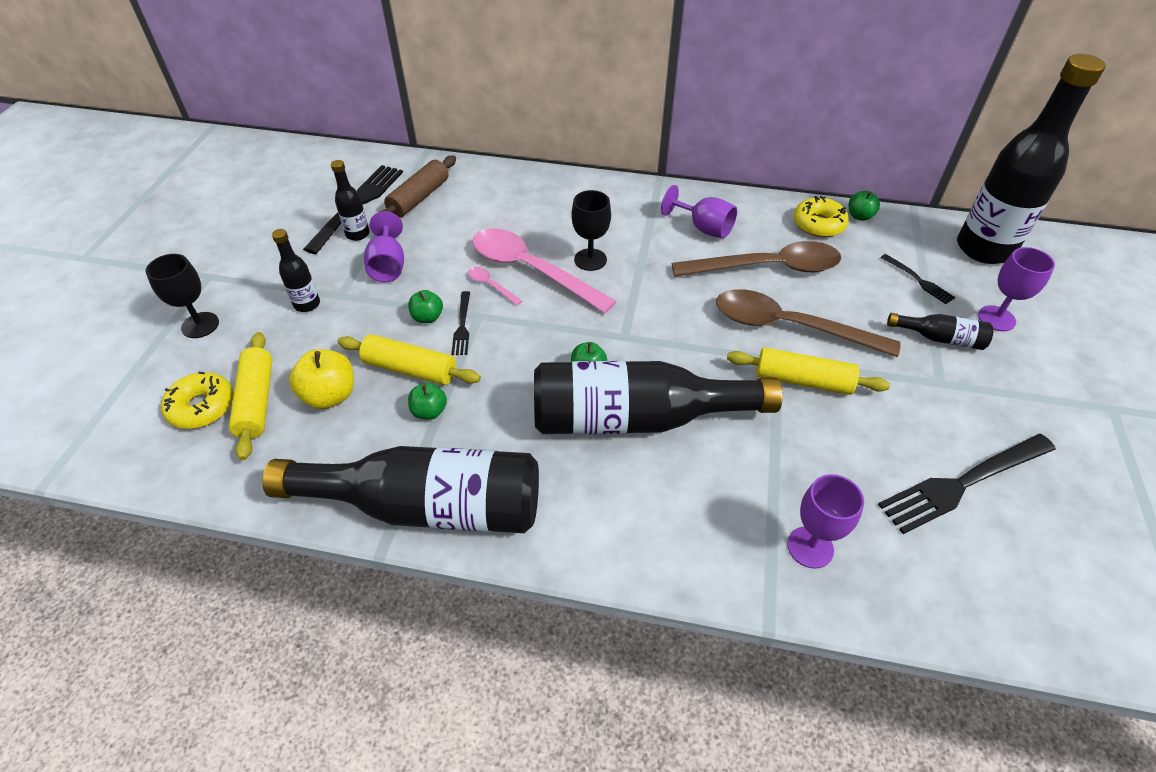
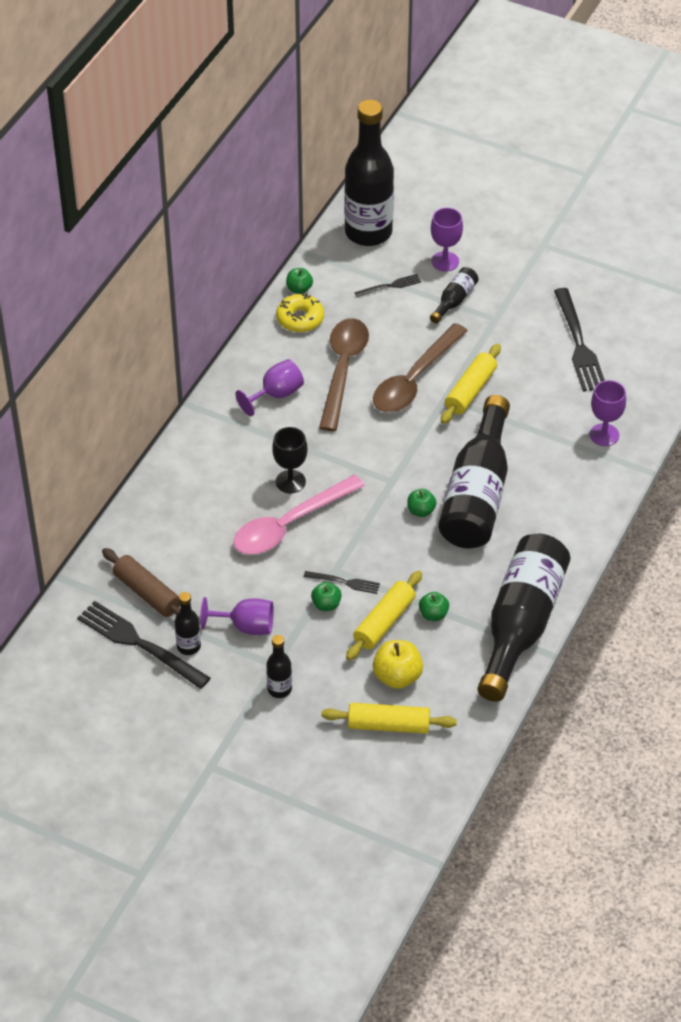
camera: 75 degrees left, 0 degrees up
black goblet [146,254,219,338] -> none
yellow donut [161,372,234,429] -> none
pink spoon [468,267,522,305] -> none

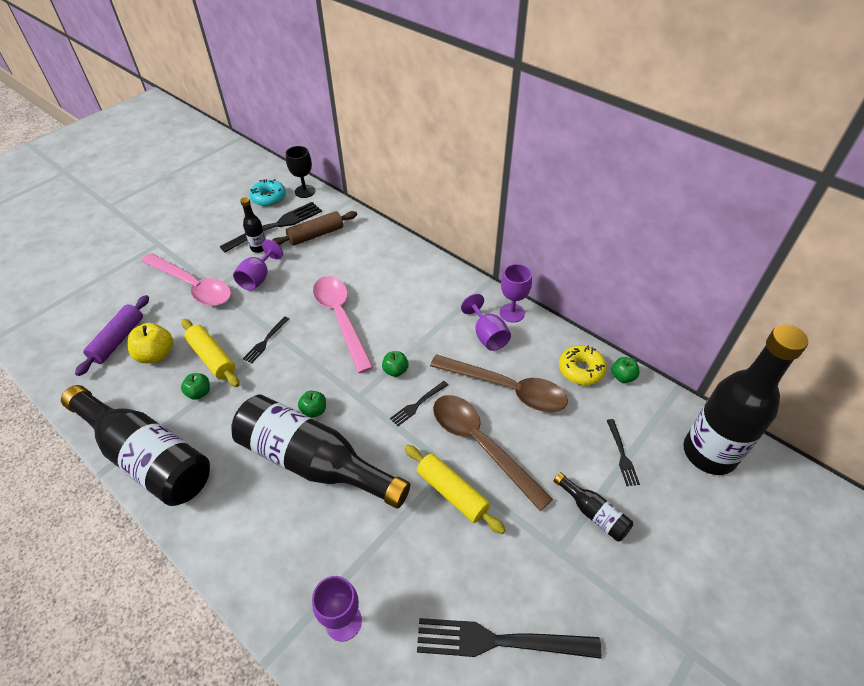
camera: 105 degrees right, 0 degrees up
black bottle [266,635,292,698] -> pink spoon [141,253,231,306]
black goblet [272,427,307,493] -> black goblet moved to [286,146,315,198]
green apple [311,582,342,611] -> green apple moved to [382,351,409,377]
yellow rolling pin [321,703,457,734] -> purple rolling pin [75,295,149,376]
purple goblet [431,208,463,271] -> purple goblet moved to [500,264,532,323]
none -> turquoise donut [249,179,286,206]
none -> black fork [390,381,448,426]

